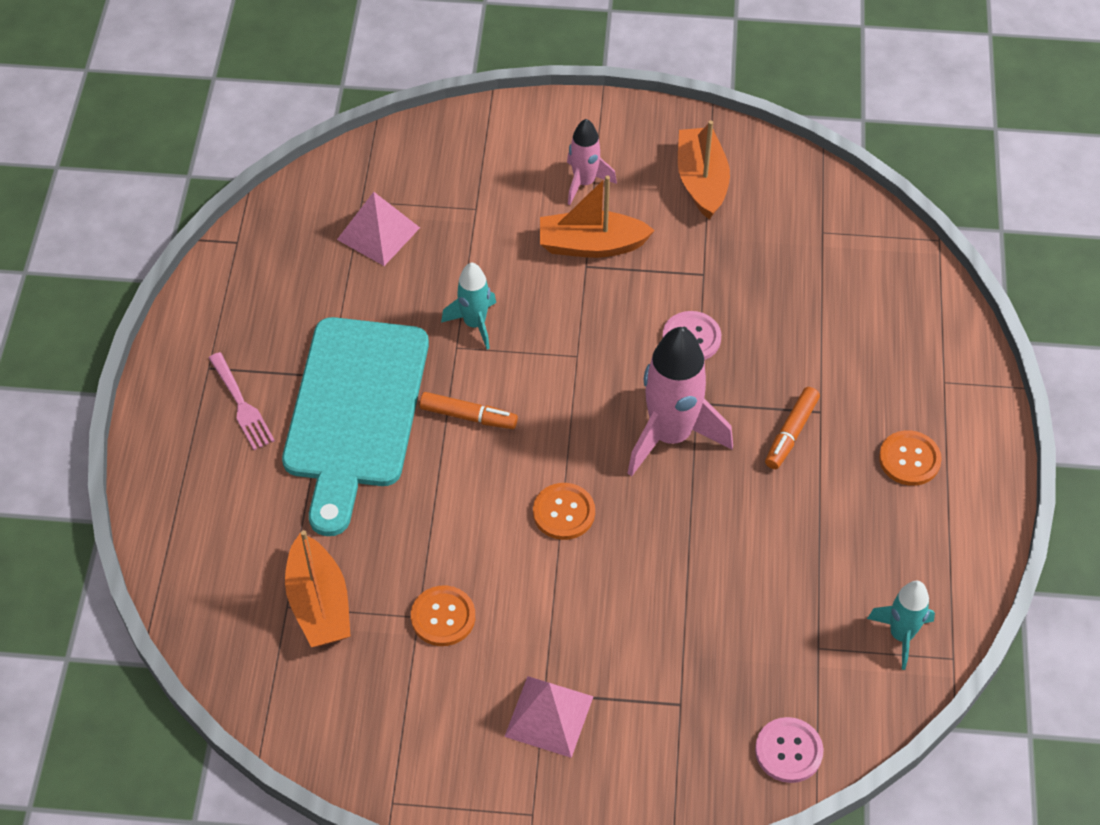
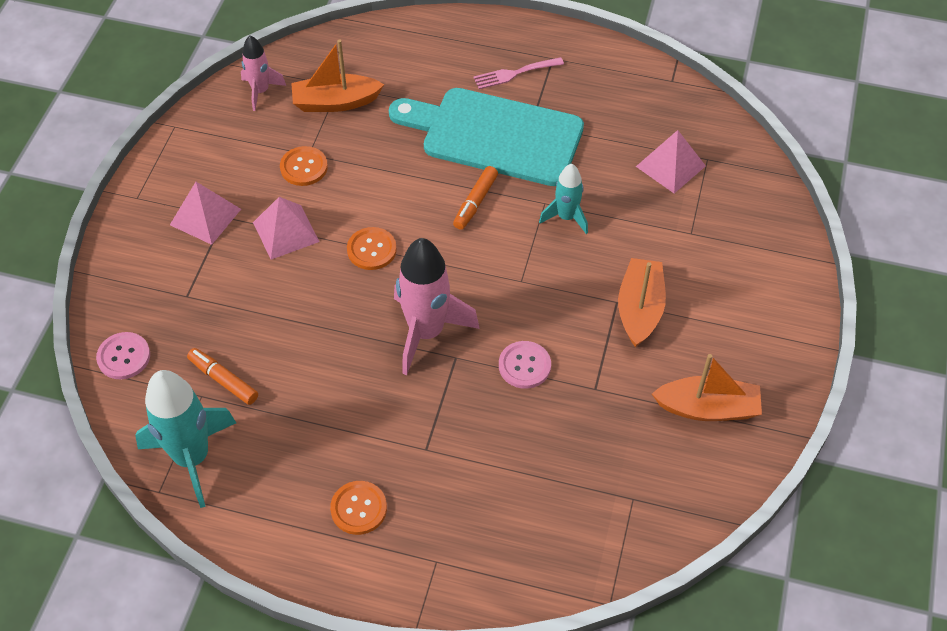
camera: 100 degrees right, 0 degrees up
pink rocket [567,119,617,205] -> pink rocket moved to [241,35,286,111]
orange marker [765,387,820,469] -> orange marker moved to [187,348,258,405]
turquoise rocket [867,581,935,670] -> turquoise rocket [135,370,236,508], size x1.78
none -> pink pyramid [253,197,320,260]

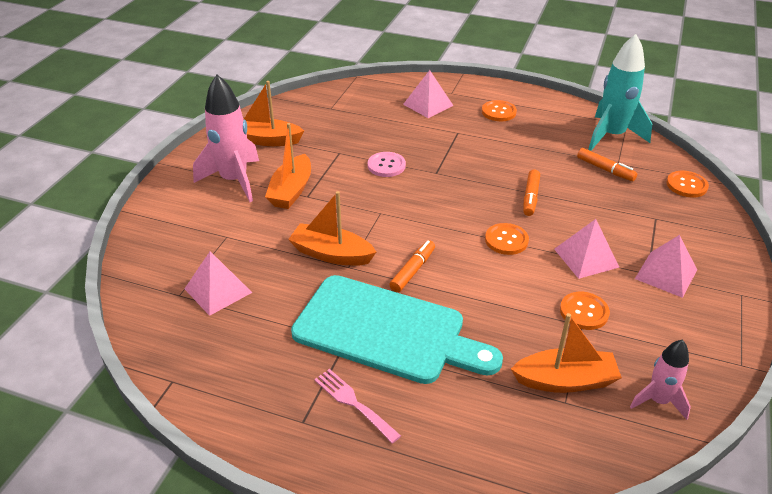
camera: 175 degrees left, 15 degrees down
pink button [96,332,150,379] -> orange button [666,171,709,198]
pink rocket [394,238,480,375] -> pink rocket moved to [193,75,259,202]
pink fork [473,57,564,89] -> pink fork turned 120 degrees counterclockwise [314,369,401,444]
turquoise rocket [539,164,588,234] -> orange boat [288,191,376,266]
none -> pink pyramid [403,70,454,118]
none -> orange marker [523,170,540,216]

